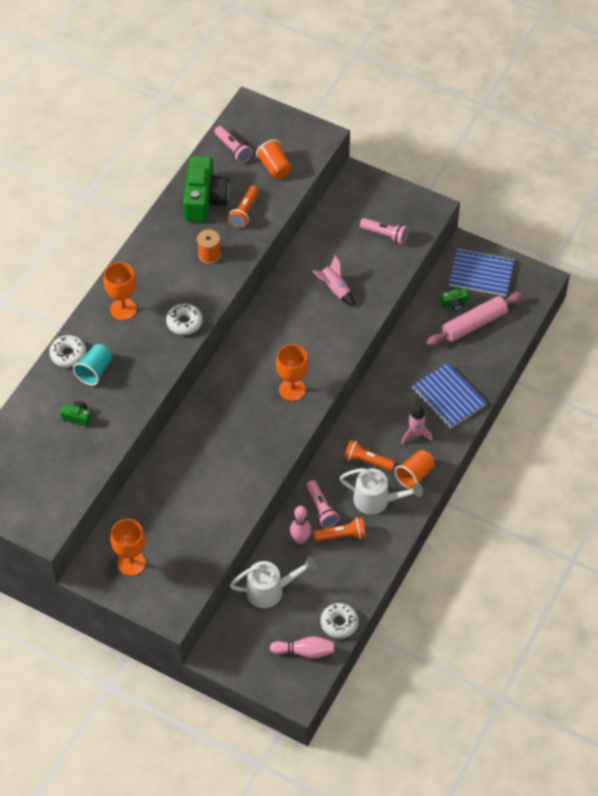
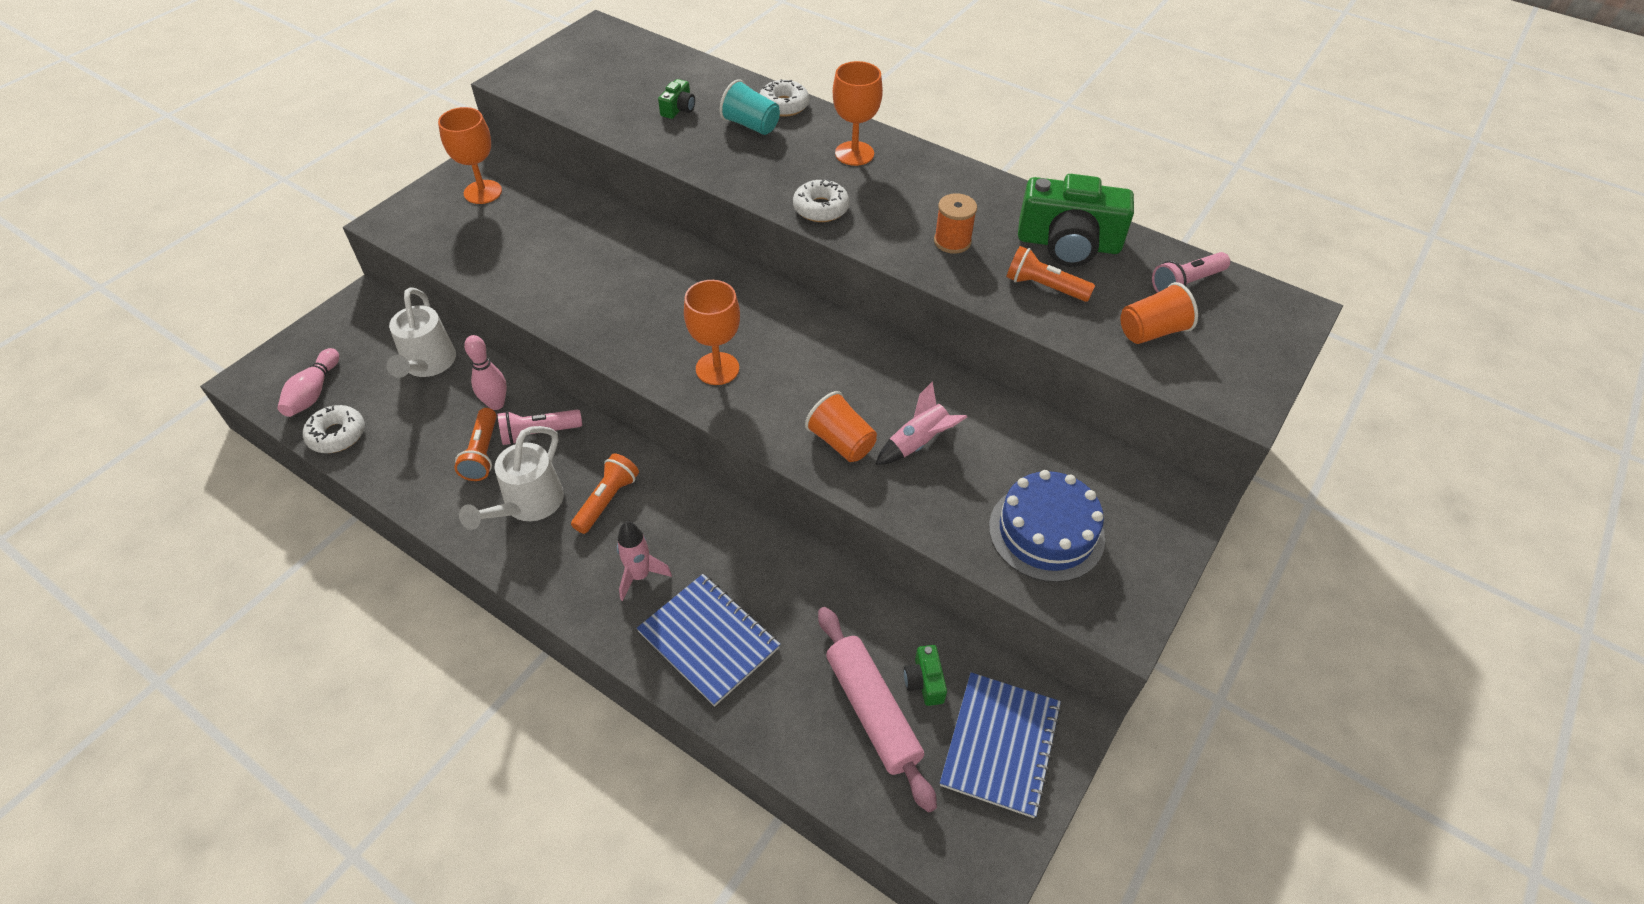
camera: 95 degrees right, 5 degrees down
pink flashlight [360,218,408,245] -> blue cake [989,470,1105,582]
orange cup [394,450,435,489] -> orange cup moved to [805,391,877,462]
blue notebook [412,363,487,429] -> blue notebook turned 75 degrees clockwise [637,574,781,707]

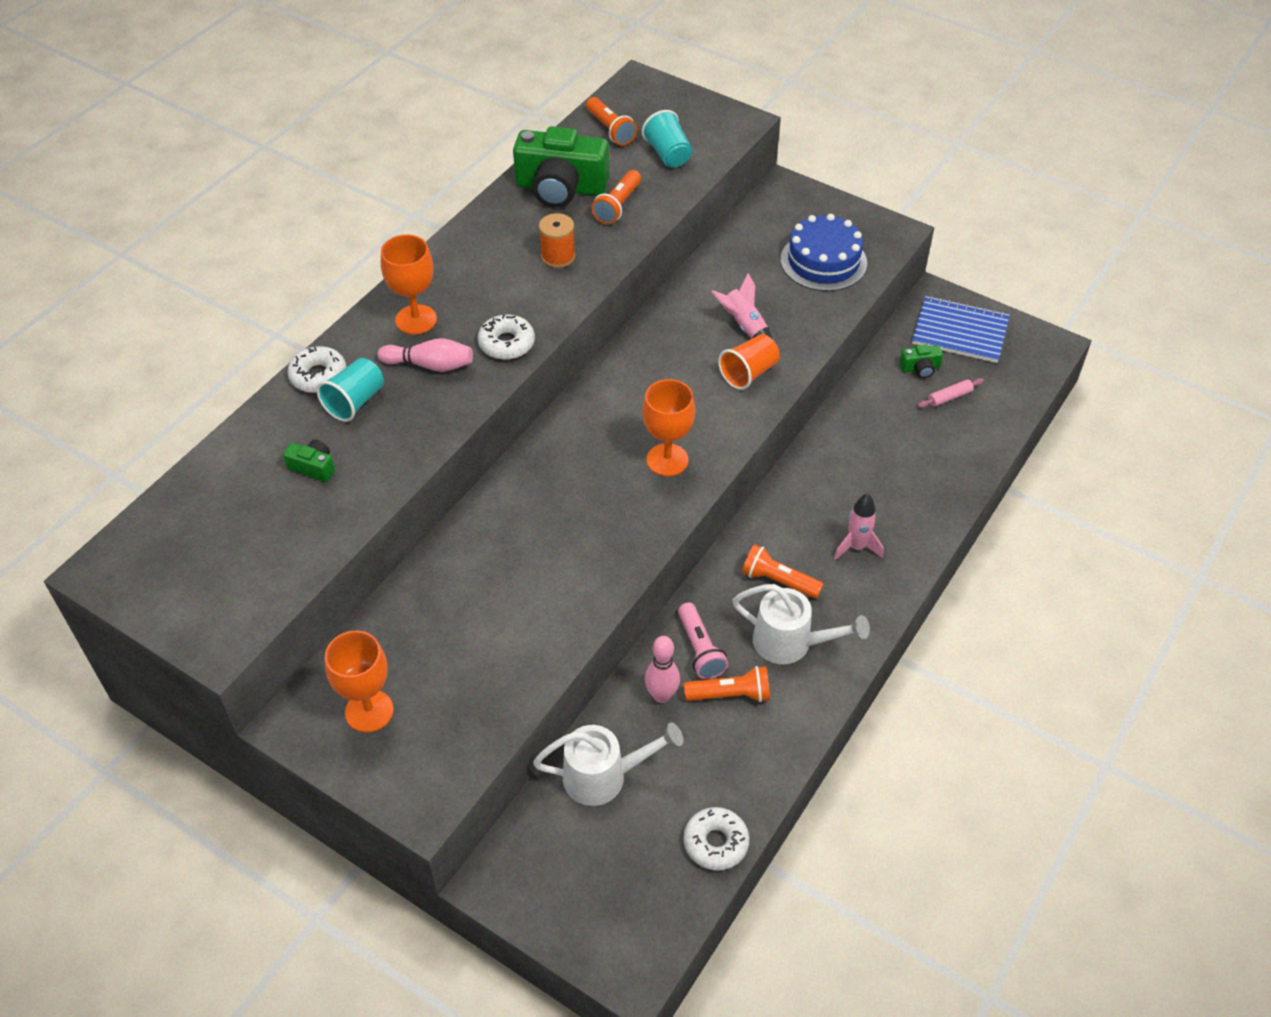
camera: 90 degrees left, 0 degrees up
pink bowling pin [277,348,339,417] -> pink bowling pin moved to [377,338,473,372]
blue notebook [637,574,781,707] -> none
pink rolling pin [818,607,937,813] -> pink rolling pin [917,378,984,408], size x0.45
green camera [1018,174,1134,267] -> green camera turned 90 degrees clockwise [513,126,609,207]
orange cup [1120,282,1198,344] -> turquoise cup [642,110,692,168]
pink flashlight [1152,252,1230,293] -> orange flashlight [586,97,637,146]

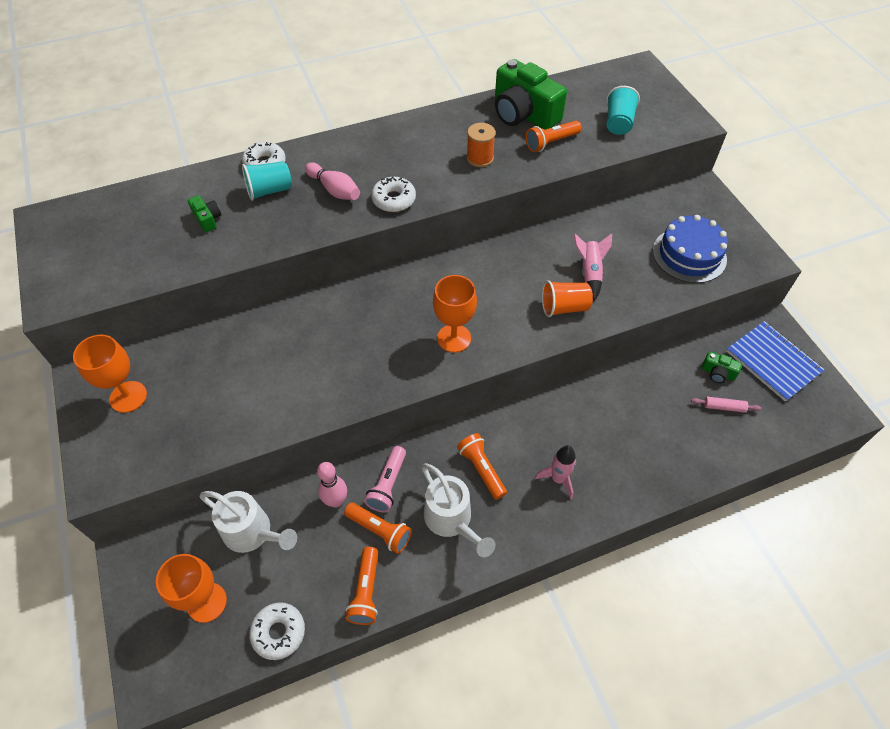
camera: 35 degrees right, 5 degrees up
orange goblet [381,234,437,335] -> orange goblet moved to [156,554,227,623]
orange flashlight [586,97,637,146] -> orange flashlight moved to [346,547,378,625]

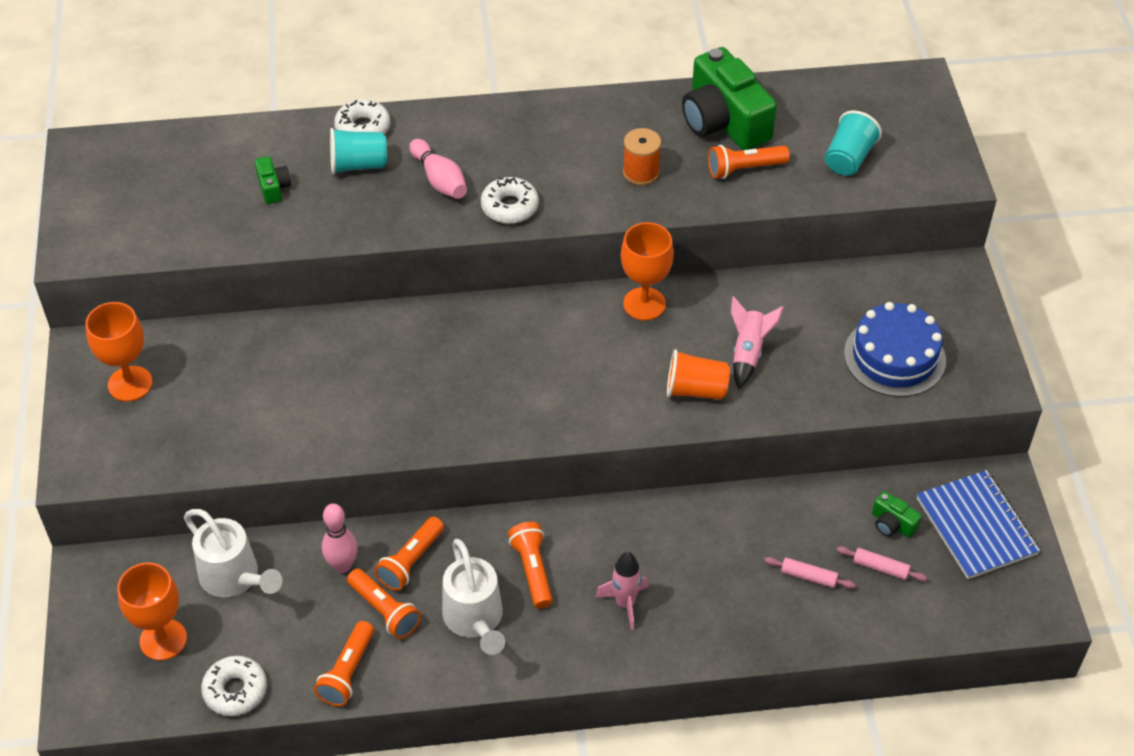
camera: 15 degrees right, 5 degrees down
pink flashlight [364,446,406,512] -> orange flashlight [374,517,444,591]
orange goblet [433,275,477,353] -> orange goblet moved to [621,222,674,321]
none -> pink rolling pin [764,557,856,589]

